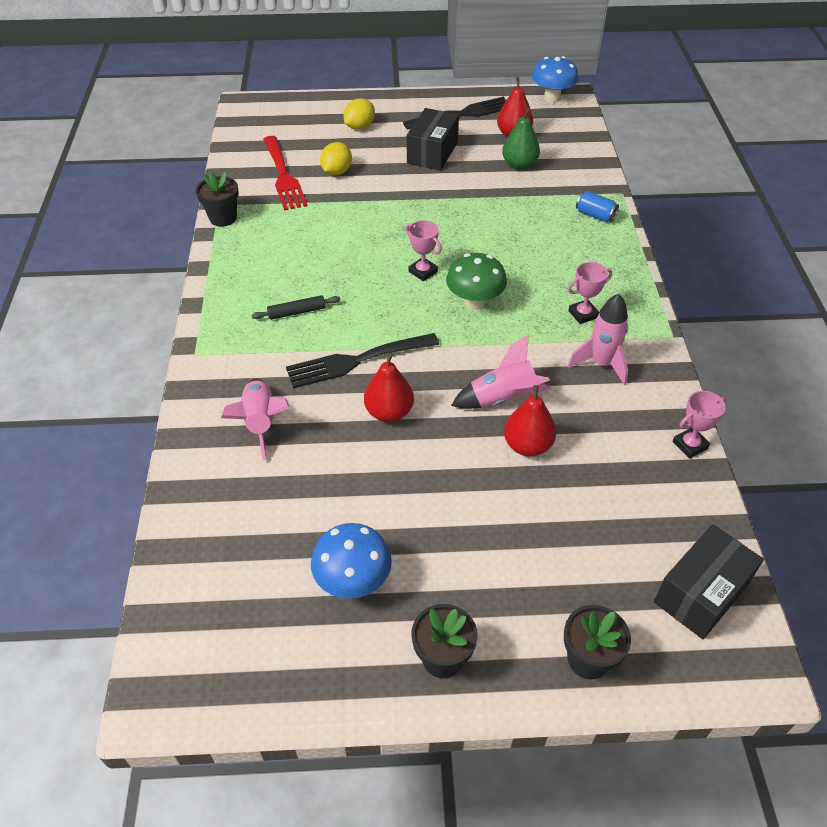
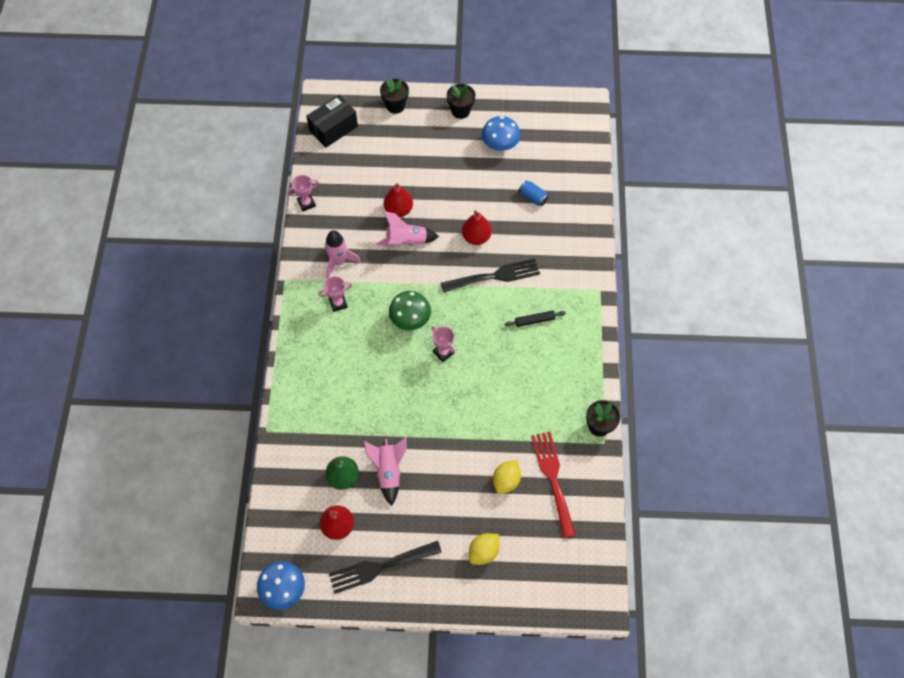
camera: 175 degrees left, 15 degrees up
pink rocket [221,378,290,461] -> pink rocket moved to [363,437,407,506]
black box [407,108,459,171] -> none
blue can [576,191,619,222] -> blue can moved to [519,180,549,206]

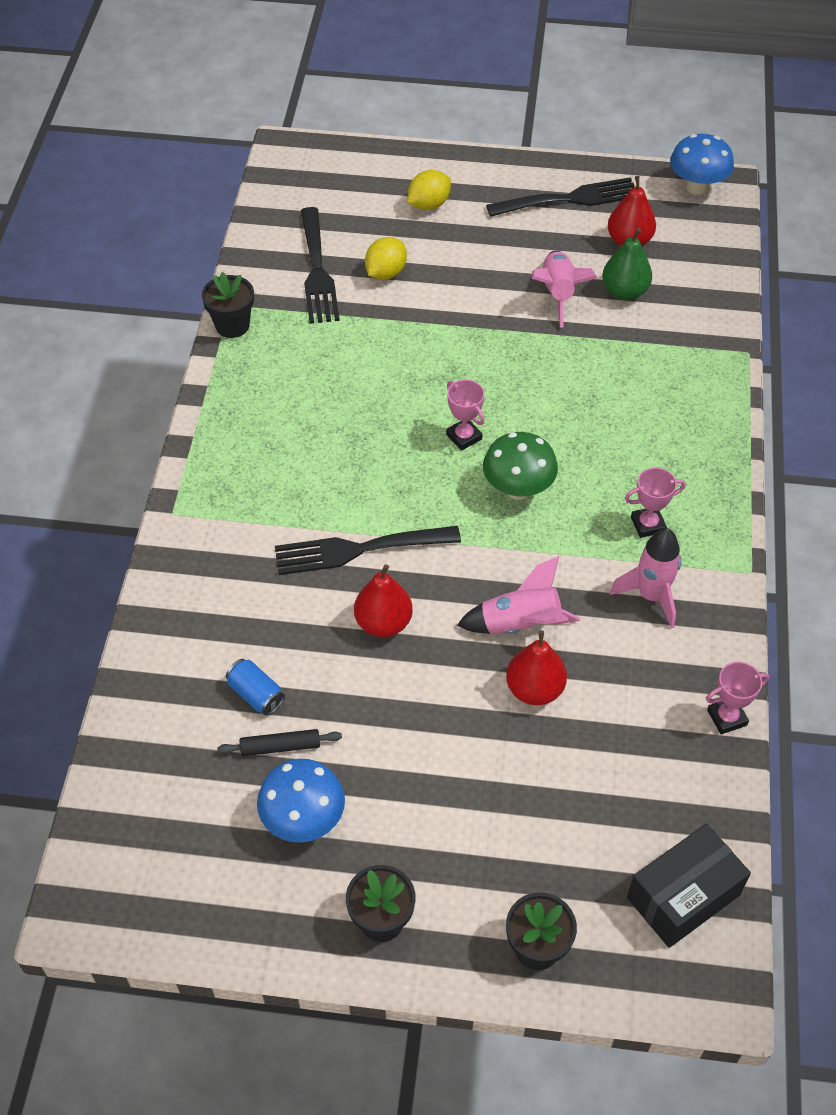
camera: 175 degrees left, 10 degrees down
black rolling pin [505,311,566,327] -> black rolling pin moved to [217,729,342,756]
red fork [531,431,576,538] -> black fork [301,207,340,324]

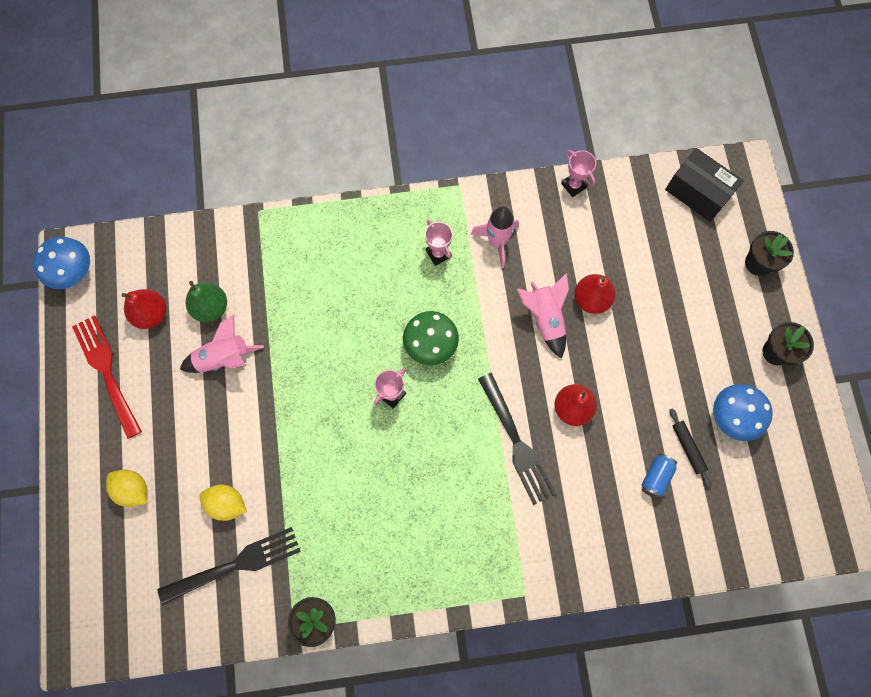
camera: 105 degrees left, 20 degrees up
black fork [486,177,634,217] -> red fork [72,315,142,439]

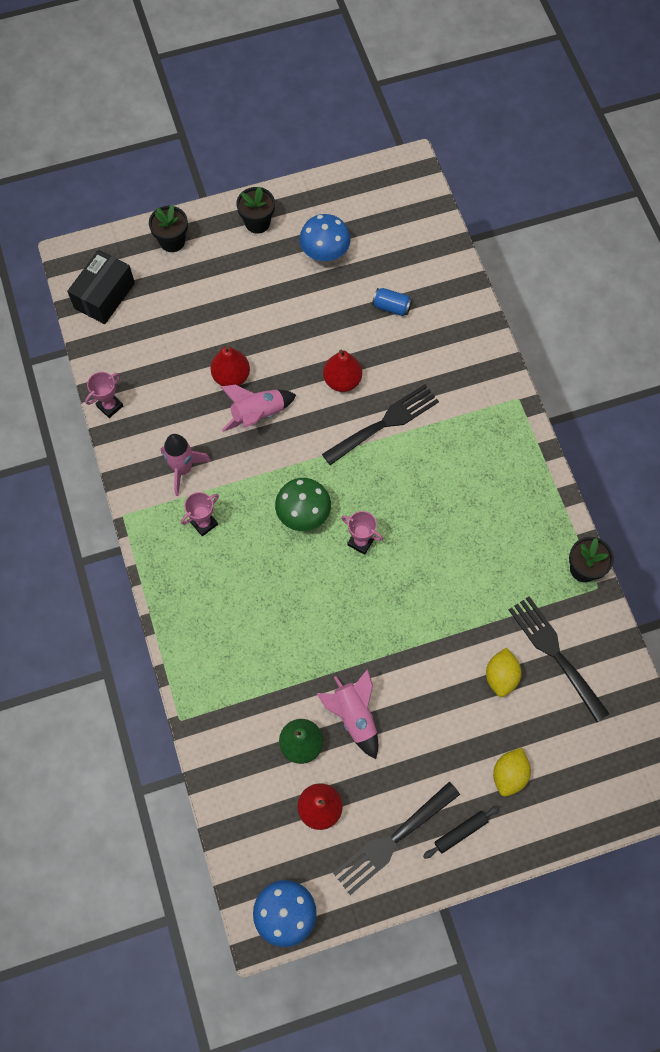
camera: 100 degrees left, 5 degrees down
red fork [72,315,142,439] -> black fork [333,782,460,895]
black rolling pin [669,408,711,488] -> black rolling pin moved to [423,806,500,859]

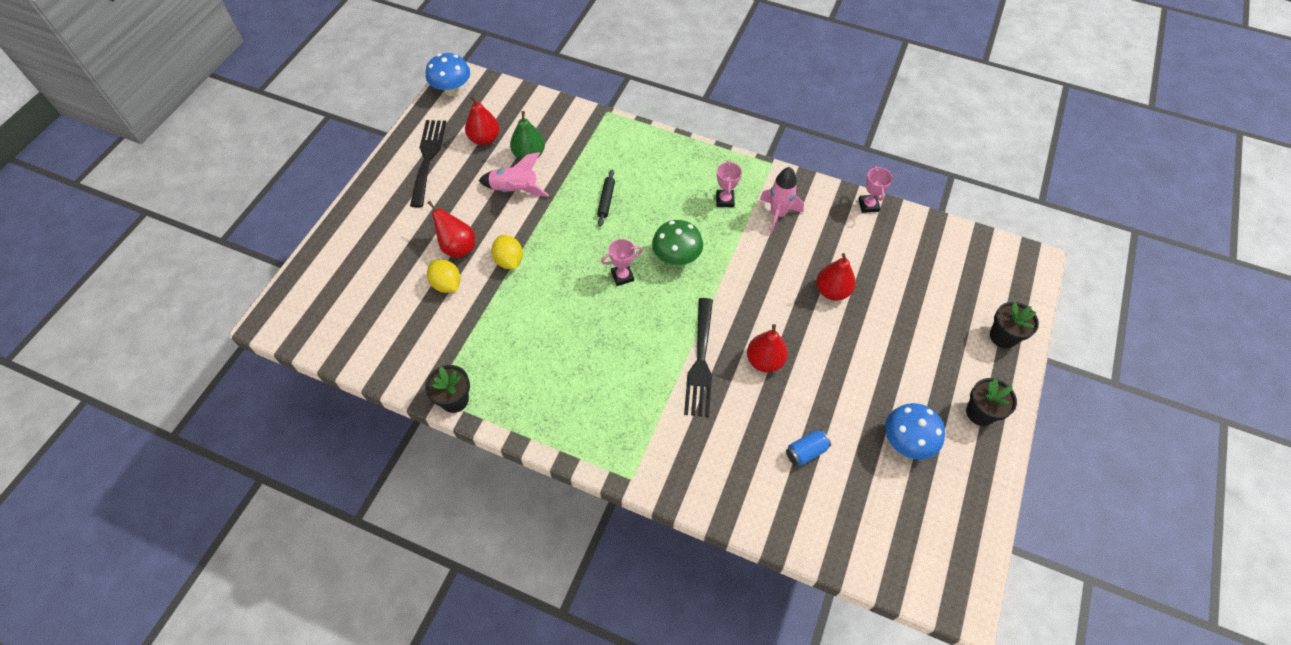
camera: 130 degrees right, 10 degrees down
black box [67,250,135,324] -> none
pink rocket [221,385,296,432] -> none
black rolling pin [423,806,500,859] -> black rolling pin moved to [597,169,615,226]
yellow lemon [493,748,531,797] -> yellow lemon moved to [491,235,523,270]
black fork [509,596,610,722] -> none
none -> red pear [427,201,475,258]

